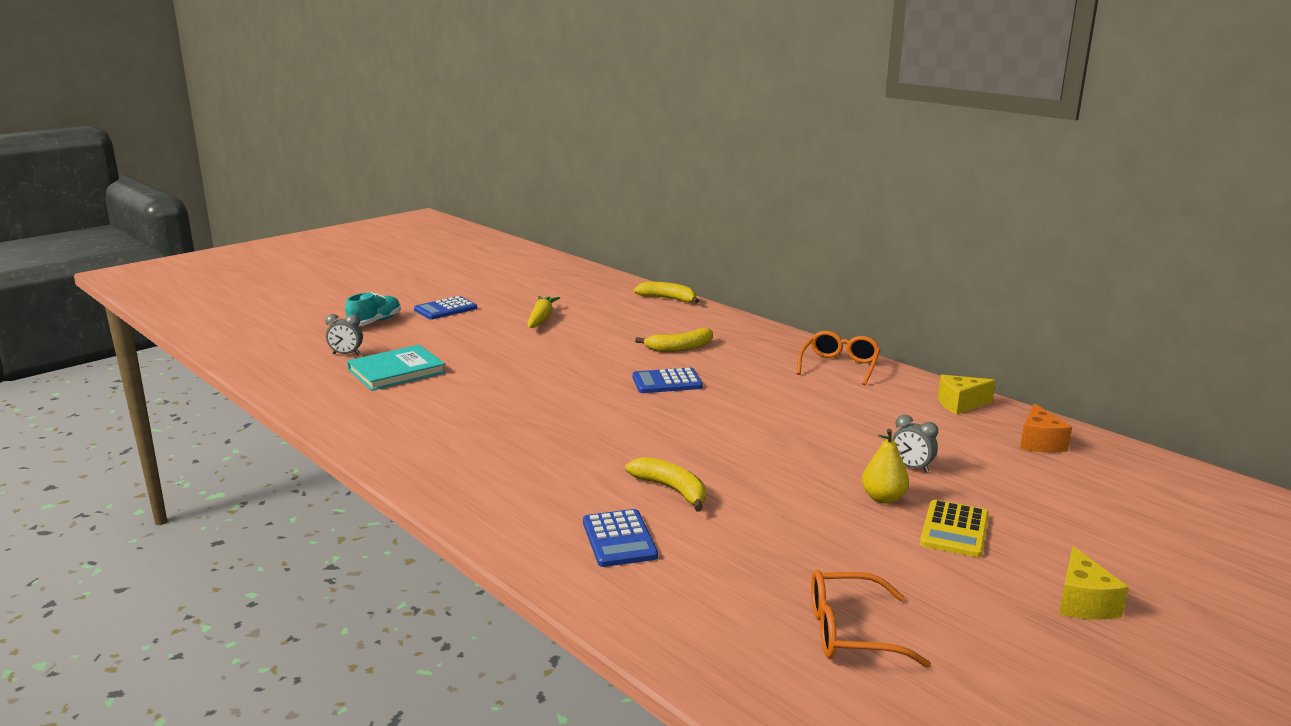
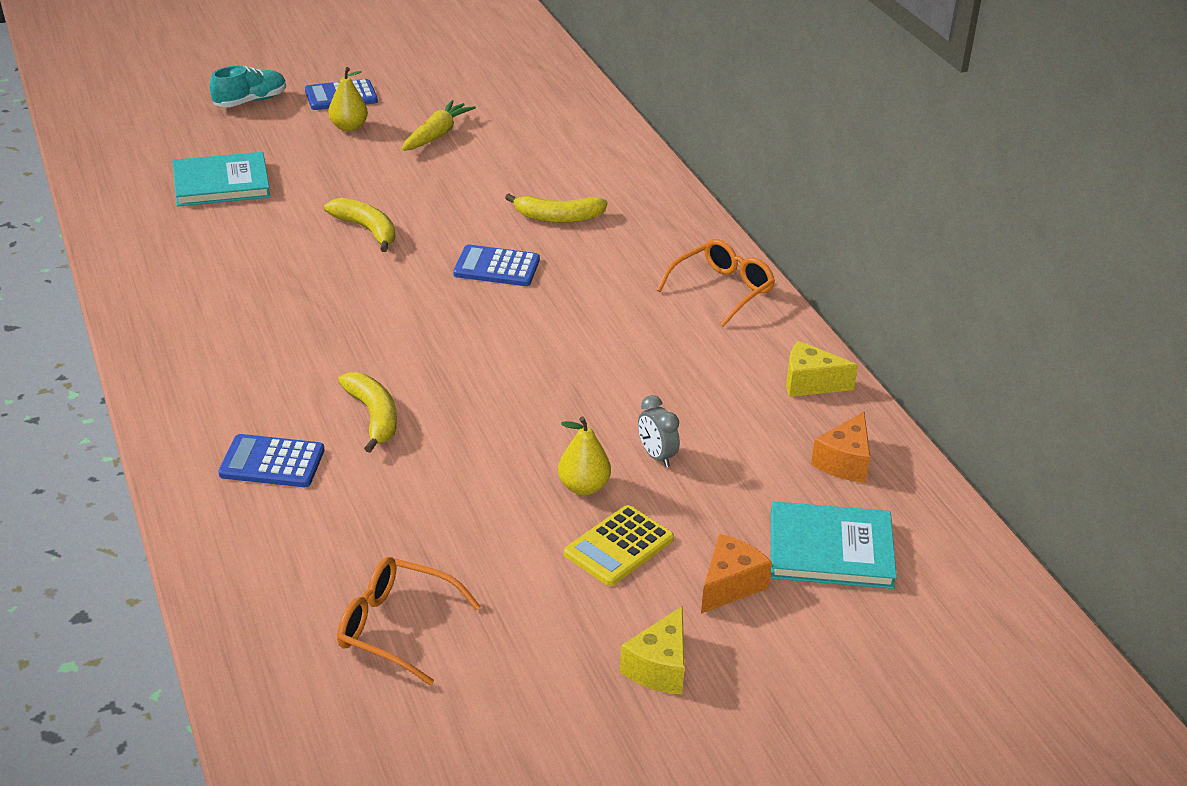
camera: 20 degrees right, 15 degrees up
grey clock [325,314,363,355] -> none
blue calculator [583,509,658,567] -> blue calculator turned 90 degrees clockwise [218,434,324,487]
yellow banana [634,282,699,303] -> yellow banana moved to [324,198,395,252]
none -> yellow pear [328,67,368,132]
none -> orange cheese [701,534,772,614]
none -> turquoise book [771,501,897,589]

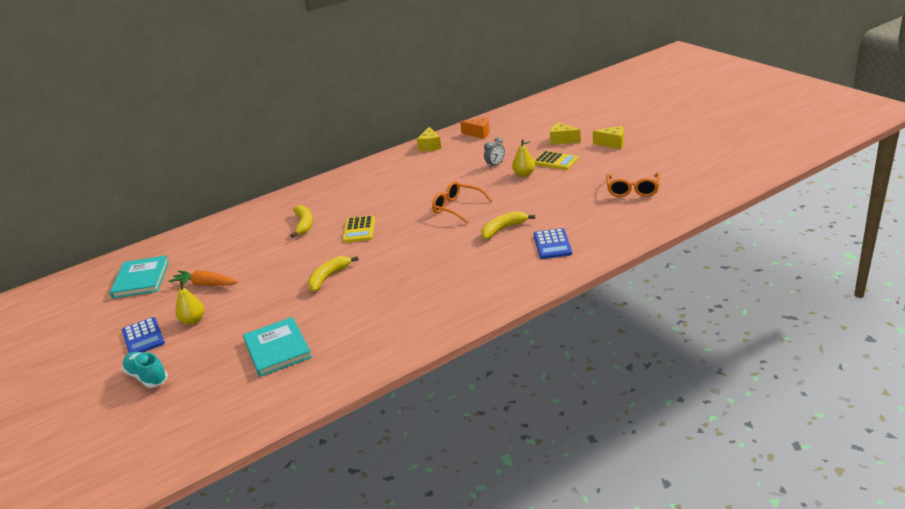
camera: 95 degrees left, 5 degrees down
yellow carrot [402,100,476,151] -> orange carrot [168,270,238,285]
blue calculator [454,245,540,286] -> yellow calculator [343,215,375,243]
orange glasses [657,239,775,327] -> orange glasses moved to [432,181,492,224]
orange cheese [701,534,772,614] -> yellow cheese [550,122,581,145]
turquoise book [771,501,897,589] -> turquoise book moved to [110,255,169,299]

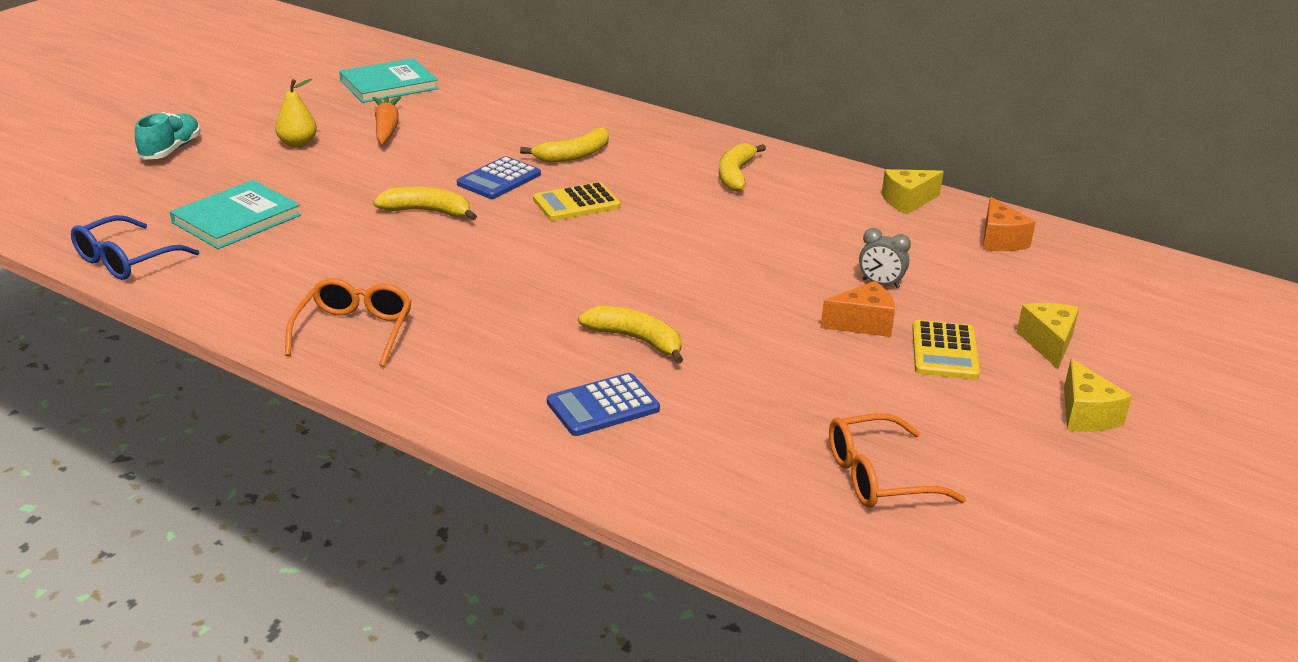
camera: 60 degrees right, 0 degrees up
blue calculator [122,317,165,353] -> blue calculator moved to [457,156,541,199]
orange glasses [432,181,492,224] -> orange glasses moved to [285,278,412,367]
yellow pear [512,139,535,177] -> orange cheese [821,281,895,337]
none -> blue glasses [71,215,199,280]
none -> yellow banana [719,143,766,191]

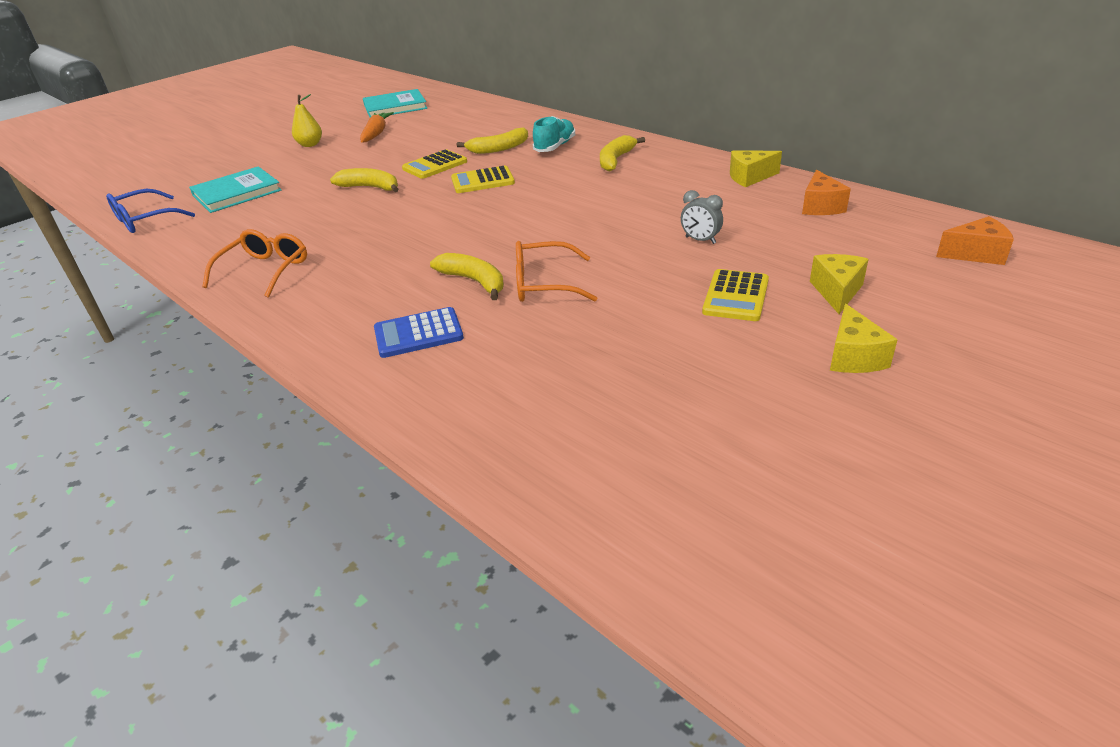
camera: 15 degrees right, 5 degrees up
turquoise shoe [135,112,200,160] -> turquoise shoe moved to [533,116,575,152]
blue calculator [457,156,541,199] -> yellow calculator [402,149,467,179]
orange cheese [821,281,895,337] -> orange cheese moved to [936,216,1014,265]
orange glasses [829,413,966,508] -> orange glasses moved to [516,241,598,302]

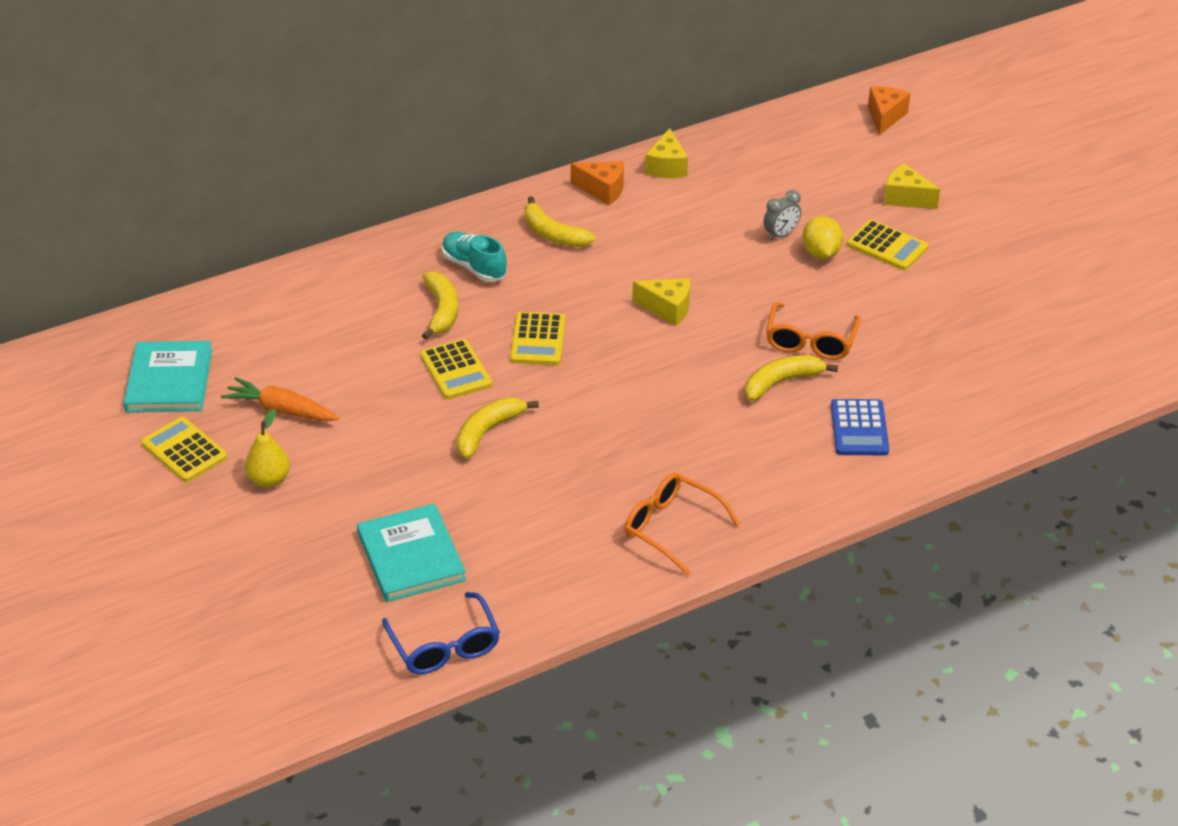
camera: 75 degrees left, 5 degrees up
orange cheese [802,170,851,215] -> orange cheese moved to [571,161,624,205]
yellow cheese [830,304,898,373] -> yellow cheese moved to [633,278,690,326]
none -> yellow calculator [141,417,227,482]
none -> yellow lemon [802,216,843,259]

